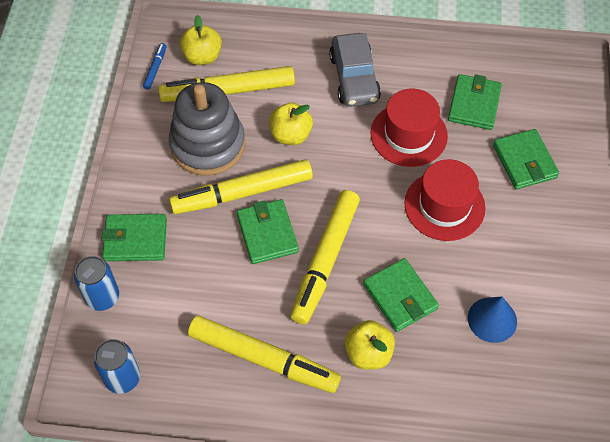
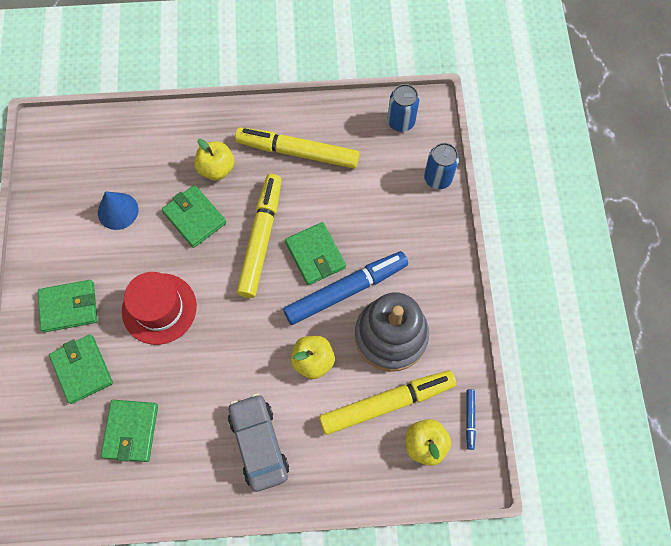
camera: 170 degrees right, 10 degrees up
green wallet [101,214,167,261] -> green wallet moved to [38,280,97,332]
yellow marker [169,159,313,214] -> blue marker [283,251,408,325]
red hat [371,89,448,167] -> none

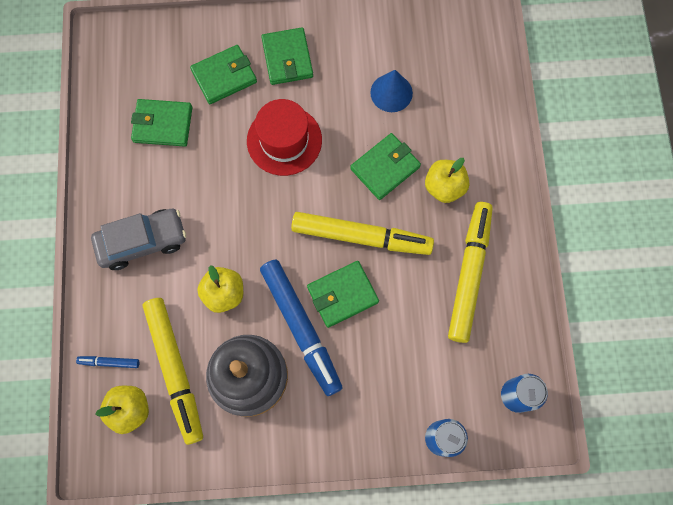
camera: 90 degrees right, 5 degrees up
blue marker [466,389,476,450] -> blue marker moved to [76,356,139,368]

